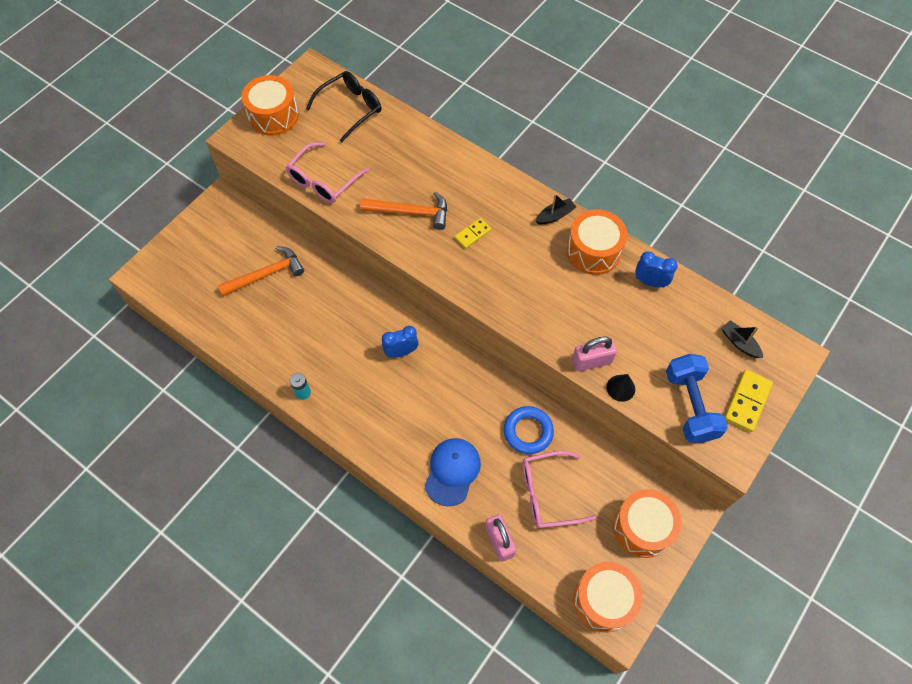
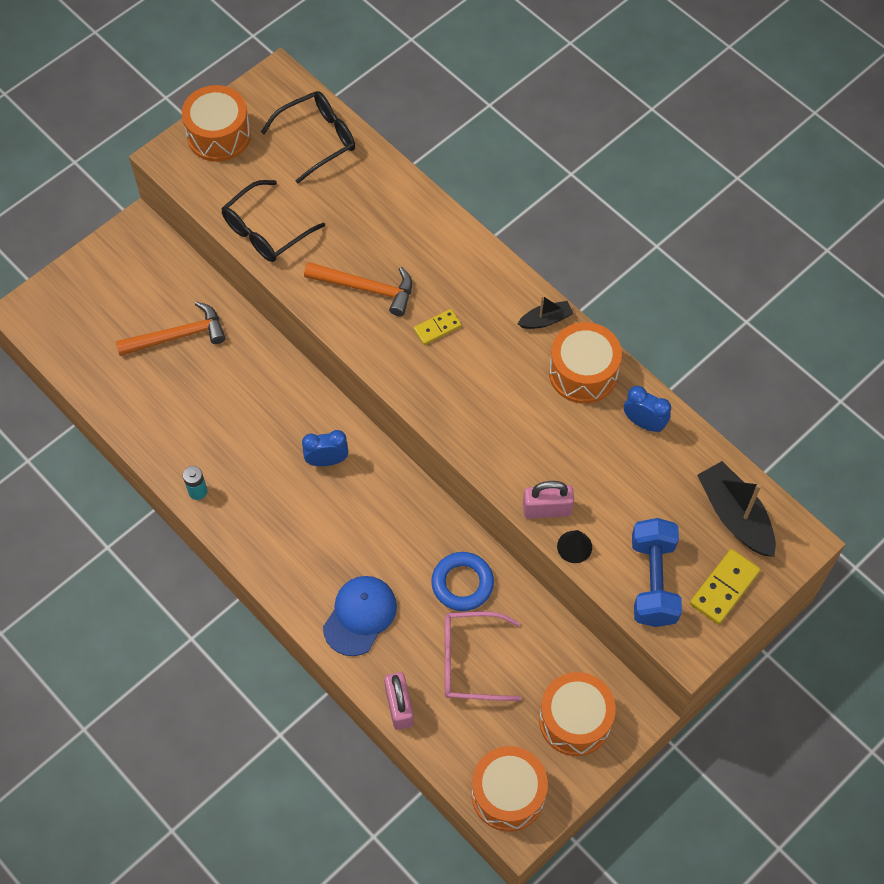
camera: 10 degrees right, 0 degrees up
pink glasses [286,142,369,203] -> black glasses [221,180,325,262]
black boat [721,320,763,358] -> black boat [697,461,776,557], size x1.84

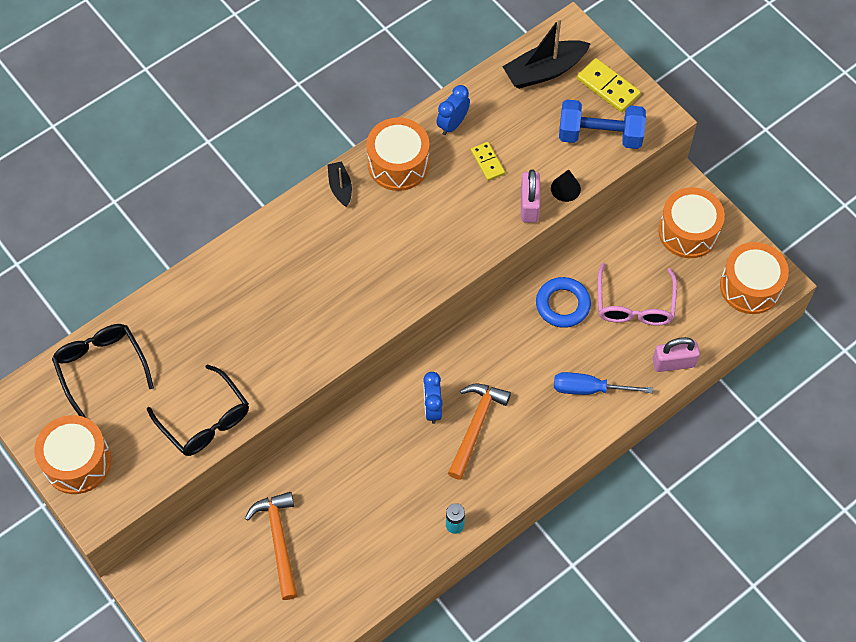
camera: 85 degrees left, 0 degrees up
orange hammer [304,262,412,316] -> orange hammer moved to [448,384,511,480]
blue cap [323,576,397,656] -> blue screwdriver [554,372,653,395]
yellow domino [414,309,462,345] -> yellow domino moved to [471,142,505,181]

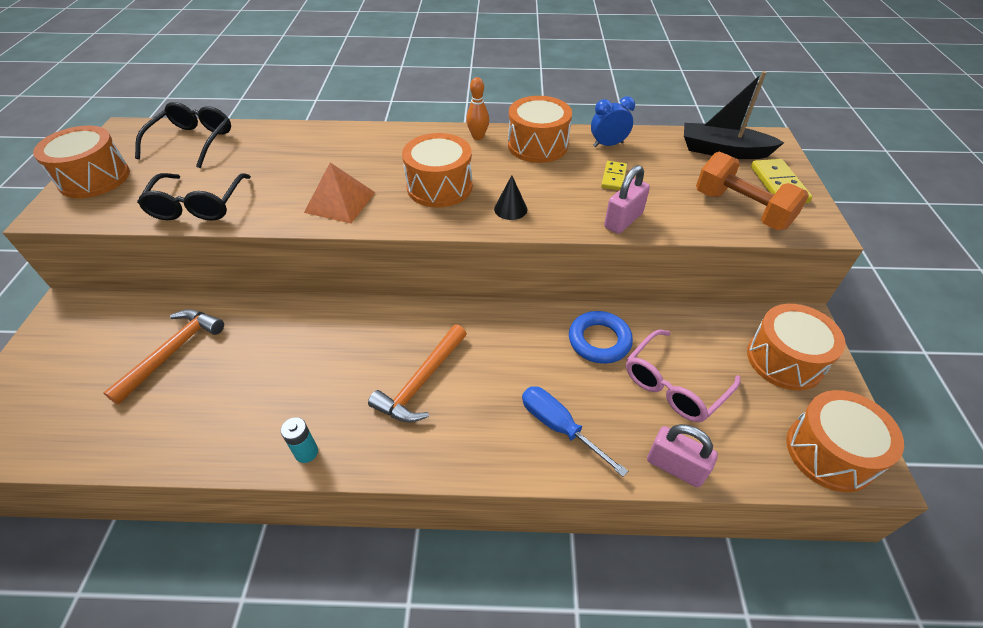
camera: 40 degrees right, 15 degrees down
black boat [328,161,352,207] -> orange bowling pin [466,77,489,140]
blue clock [423,372,443,424] -> none
orange hammer [448,384,511,480] -> orange hammer turned 150 degrees clockwise [368,324,467,422]
black cone [551,169,581,202] -> black cone moved to [494,175,527,220]
blue dumbbell [559,99,646,149] -> orange dumbbell [696,152,809,230]
none -> orange pyramid [304,163,376,223]
none -> orange drum [402,133,473,207]

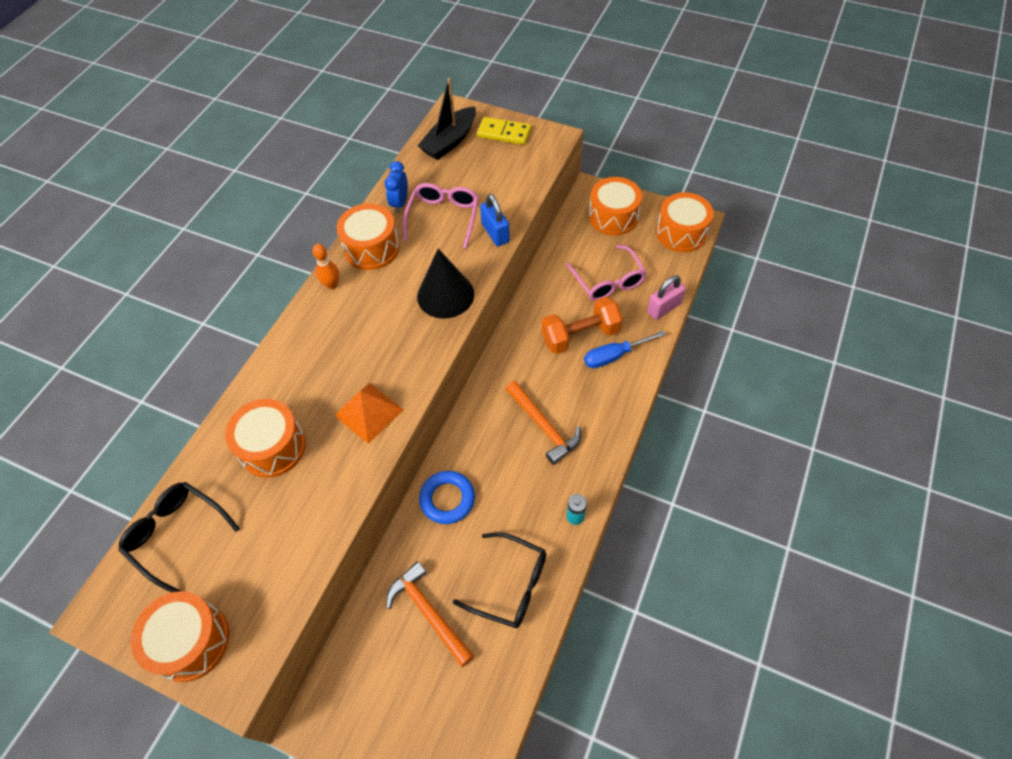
camera: 65 degrees left, 10 degrees up
black glasses [137,173,251,221] -> black glasses moved to [453,532,547,628]
orange drum [402,133,473,207] -> orange drum moved to [225,399,306,478]
black cone [494,175,527,220] -> black cone [417,249,474,319], size x2.02
blue ring [569,311,633,364] -> blue ring moved to [419,471,475,524]
yellow domino [601,161,627,190] -> pink glasses [403,183,479,249]
pink padlock [604,165,650,234] -> blue padlock [480,194,510,246]
orange dumbbell [696,152,809,230] -> orange dumbbell moved to [541,296,623,354]

